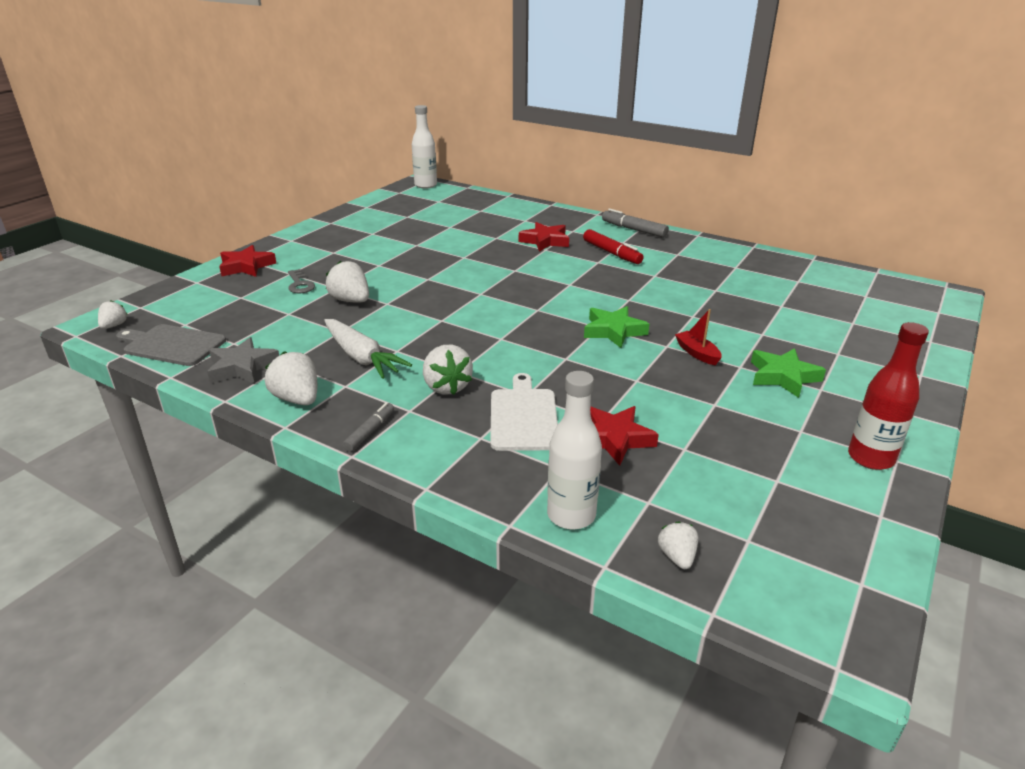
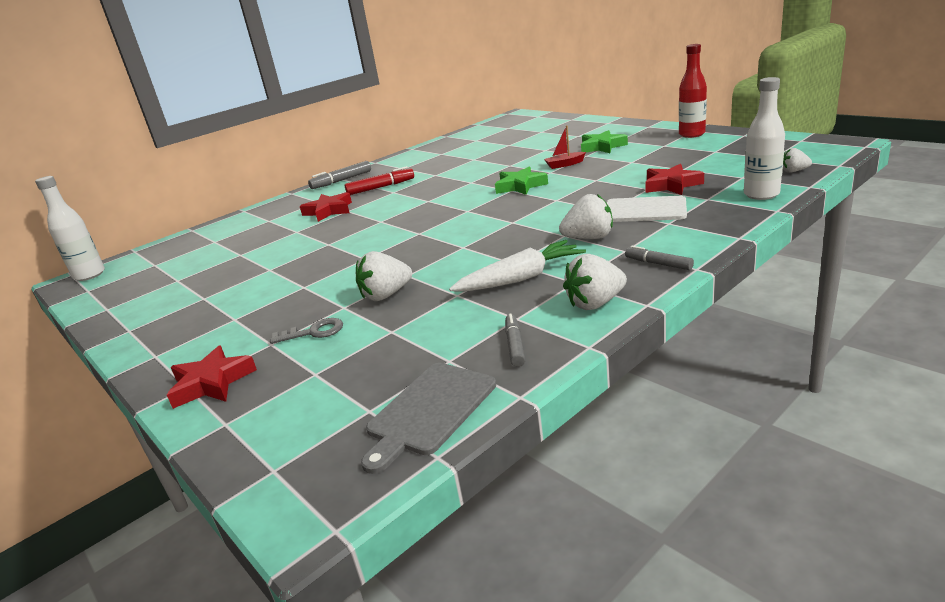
camera: 70 degrees left, 5 degrees down
white strawberry [98,300,128,329] -> none
grey star [207,337,279,384] -> grey marker [505,314,525,367]

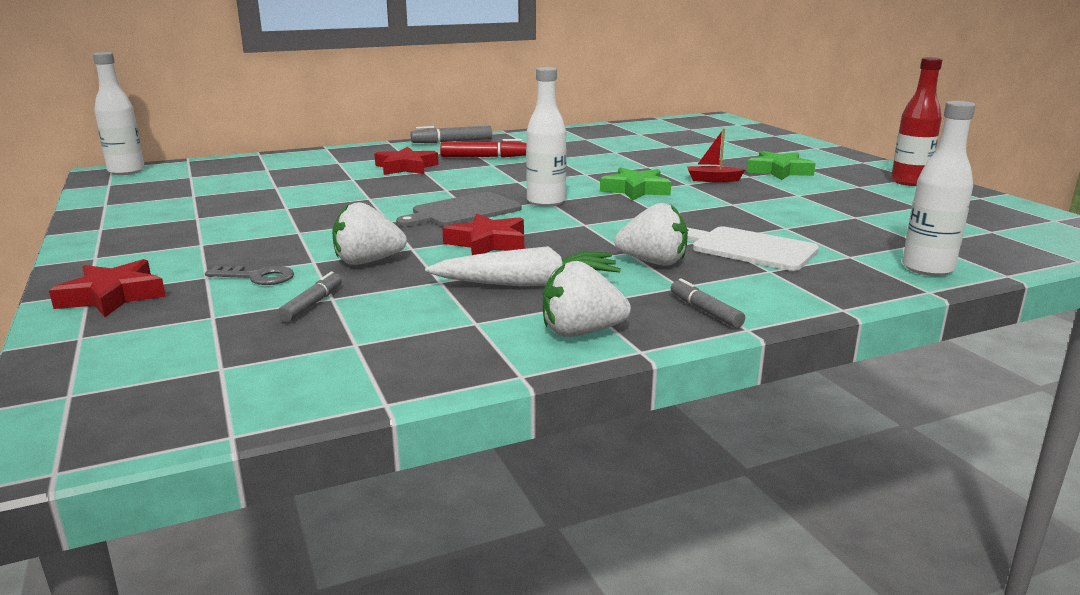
camera: 15 degrees right, 5 degrees down
grey cutting board [361,363,496,474] -> grey cutting board moved to [396,192,521,227]
grey marker [505,314,525,367] -> grey marker moved to [278,271,342,322]
red star [645,164,704,195] -> red star moved to [442,214,524,255]
white strawberry [783,148,812,173] -> none
none -> white bottle [526,67,567,207]

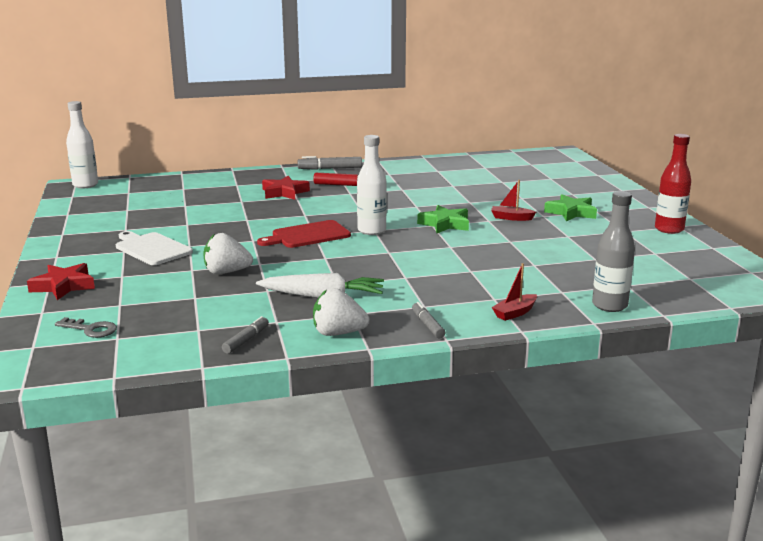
camera: 10 degrees right, 0 degrees up
grey key [205,266,294,285] -> grey key moved to [55,317,117,338]
grey marker [278,271,342,322] -> grey marker moved to [222,316,269,354]
grey cutting board [396,192,521,227] -> red cutting board [257,220,351,248]
red star [442,214,524,255] -> none
white strawberry [614,203,688,266] -> none
white cutting board [687,226,819,271] -> white cutting board moved to [116,231,193,265]
white bottle [902,101,976,276] -> grey bottle [592,191,635,312]
none -> red boat [492,263,537,321]

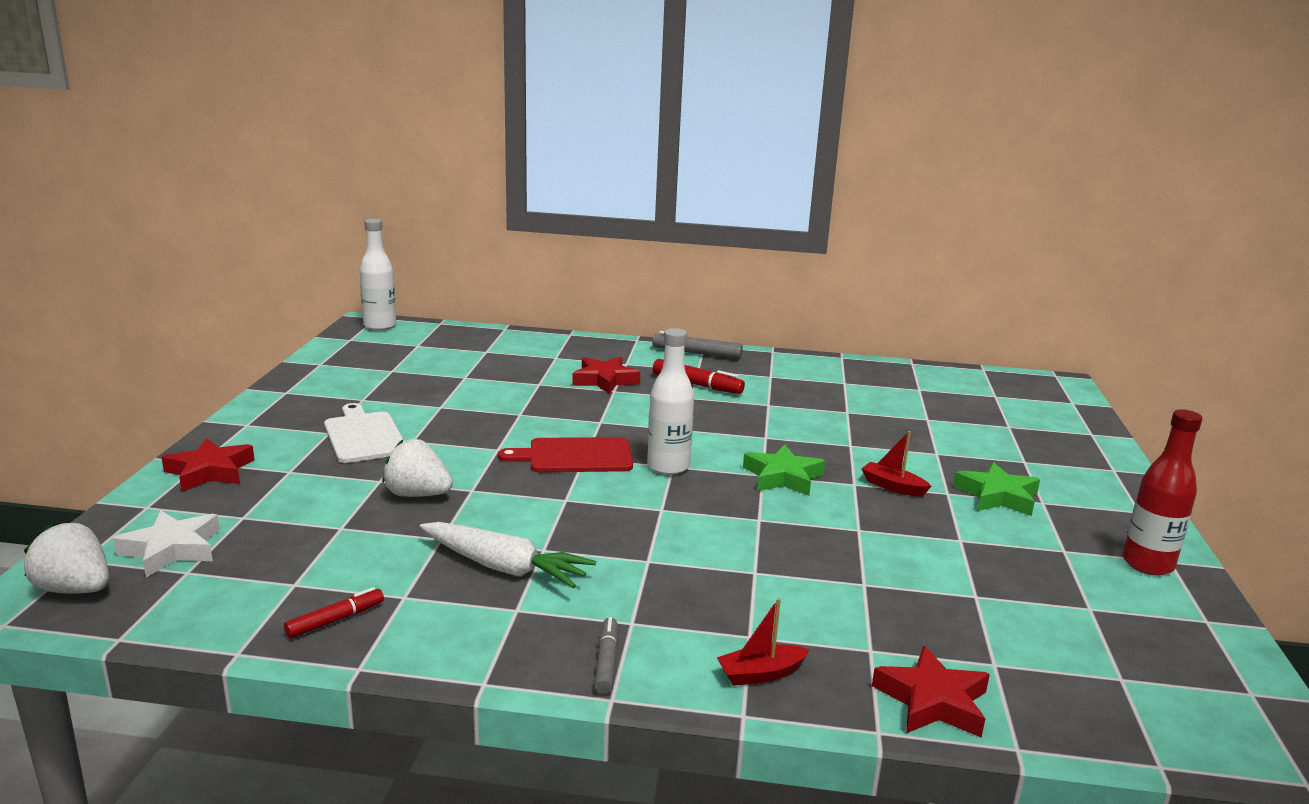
camera: 20 degrees right, 0 degrees up
grey key [55,317,117,338] -> white star [113,510,220,577]
grey marker [222,316,269,354] -> red marker [284,587,384,638]
white strawberry [313,288,369,336] -> white strawberry moved to [24,523,109,594]
grey bottle [592,191,635,312] -> red star [872,646,990,738]

